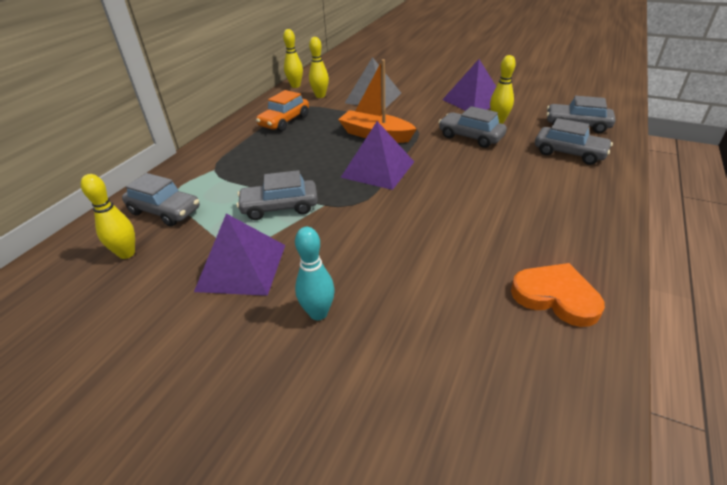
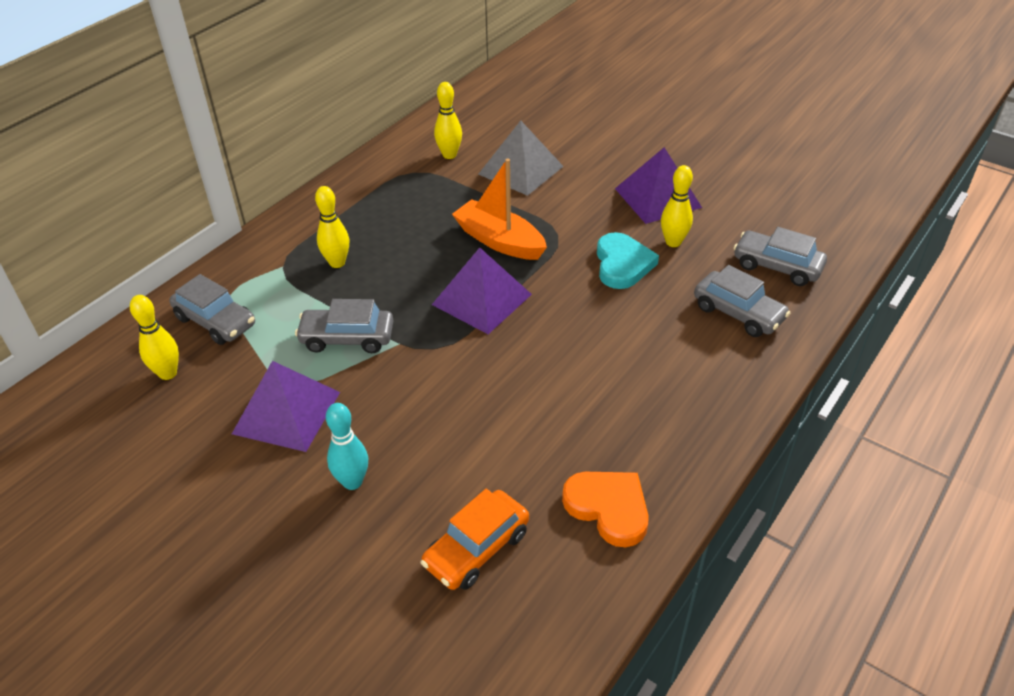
camera: 10 degrees right, 5 degrees up
orange car [256,90,309,132] -> orange car moved to [420,489,529,590]
yellow bowling pin [283,29,303,88] -> yellow bowling pin moved to [315,186,349,268]
grey car [439,106,507,148] -> turquoise heart [597,232,659,289]

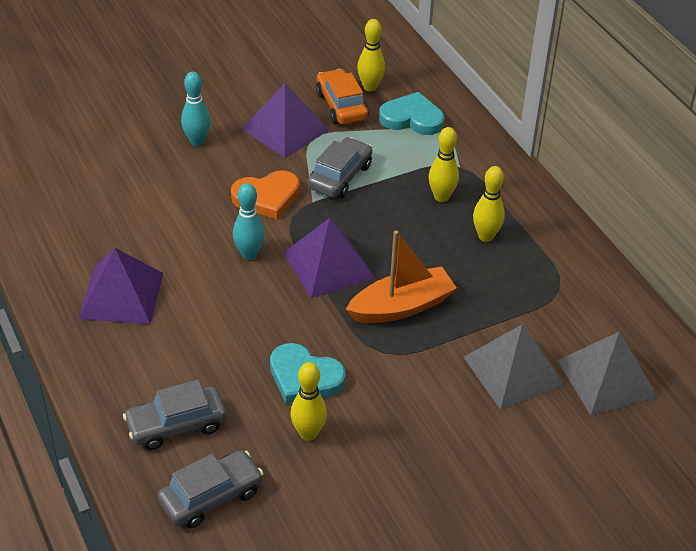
camera: 115 degrees right, 0 degrees up
grey car [169,274,255,345] -> turquoise heart [379,92,444,135]
orange car [420,489,529,590] -> orange car moved to [316,69,369,124]
yellow bowling pin [434,82,462,159] -> yellow bowling pin moved to [473,166,505,242]
orange heart [562,472,649,547] -> orange heart moved to [231,170,300,219]
purple pyramid [615,147,702,224] -> purple pyramid moved to [79,248,163,324]
none -> turquoise bowling pin [233,183,265,260]
none -> grey pyramid [557,332,658,415]

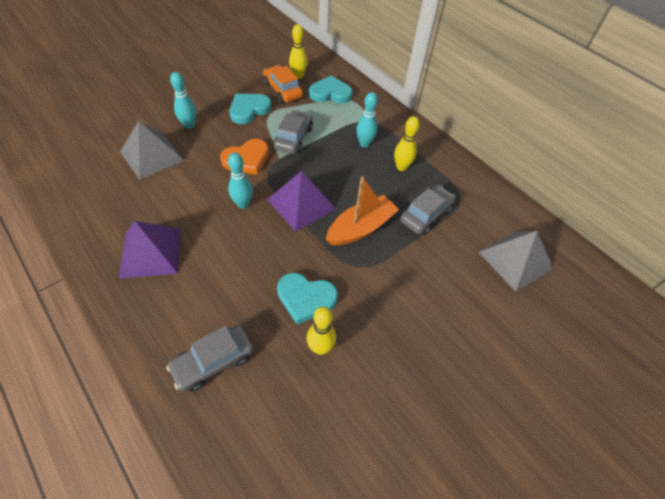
camera: 15 degrees left, 10 degrees up
grey car [158,450,264,529] -> grey car moved to [400,185,456,235]
purple pyramid [242,83,329,158] -> turquoise heart [229,94,271,124]
yellow bowling pin [429,127,459,202] -> turquoise bowling pin [356,92,378,147]
grey pyramid [464,324,565,410] -> grey pyramid moved to [120,121,185,180]

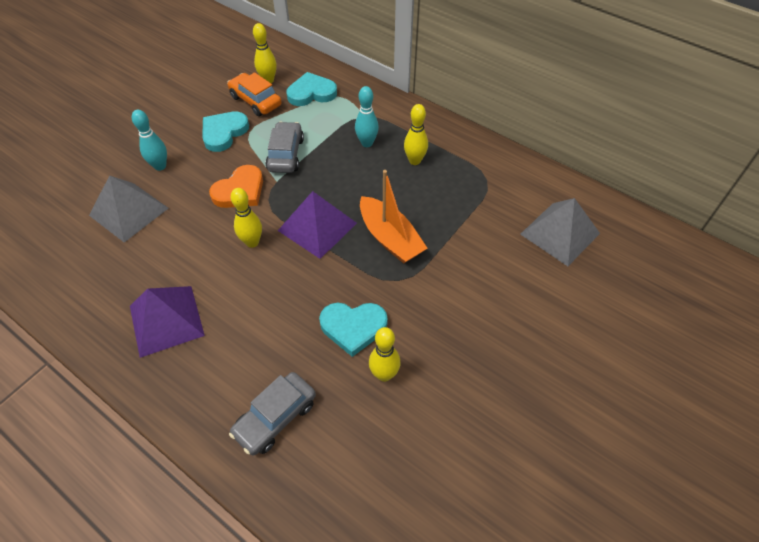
camera: 10 degrees left, 0 degrees up
turquoise bowling pin [228,153,253,209] -> yellow bowling pin [231,188,262,248]
orange boat [326,176,399,245] -> orange boat turned 105 degrees clockwise [360,170,428,264]
grey car [400,185,456,235] -> none

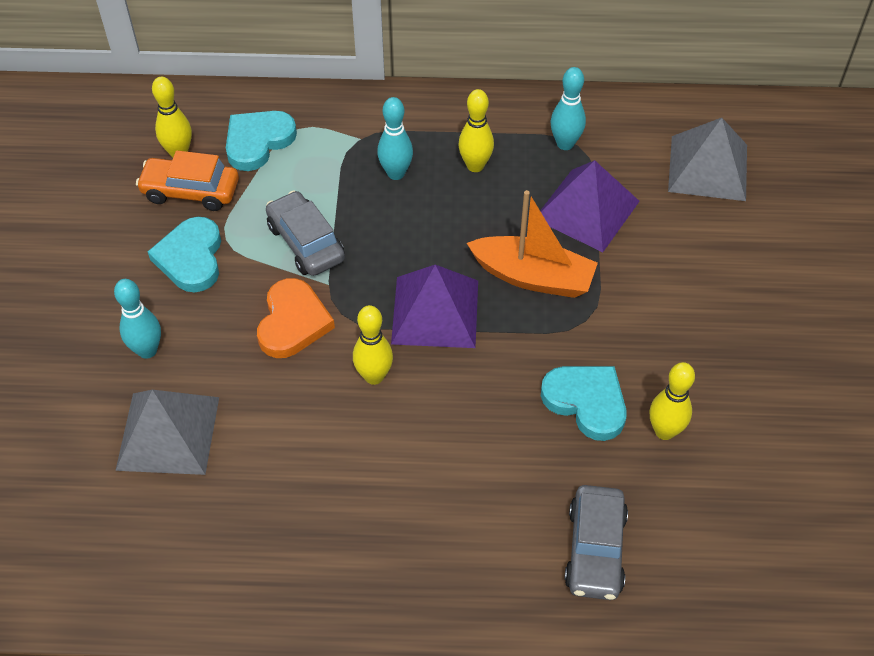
camera: 35 degrees left, 0 degrees up
purple pyramid [130,286,205,358] -> purple pyramid moved to [540,160,640,252]
turquoise heart [319,303,388,357] -> turquoise heart turned 105 degrees counterclockwise [541,366,627,441]
none -> turquoise bowling pin [550,67,586,150]

